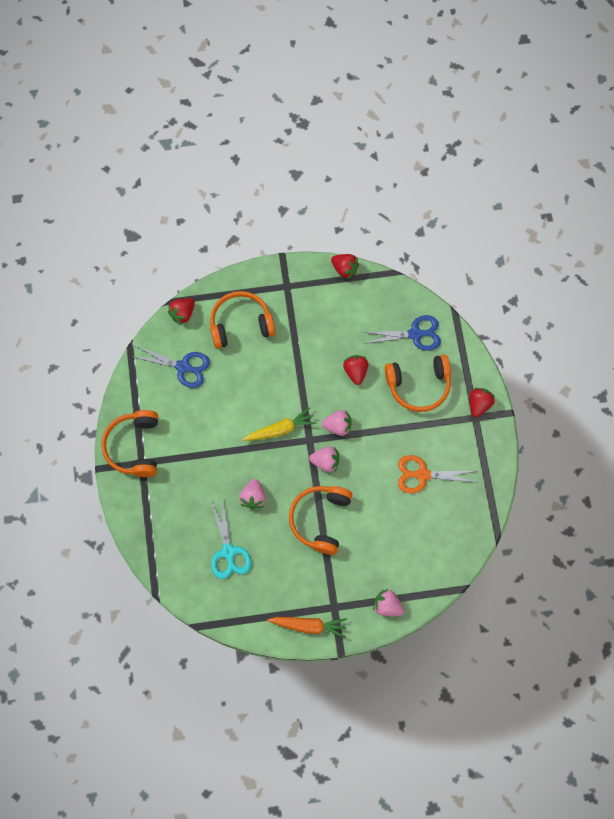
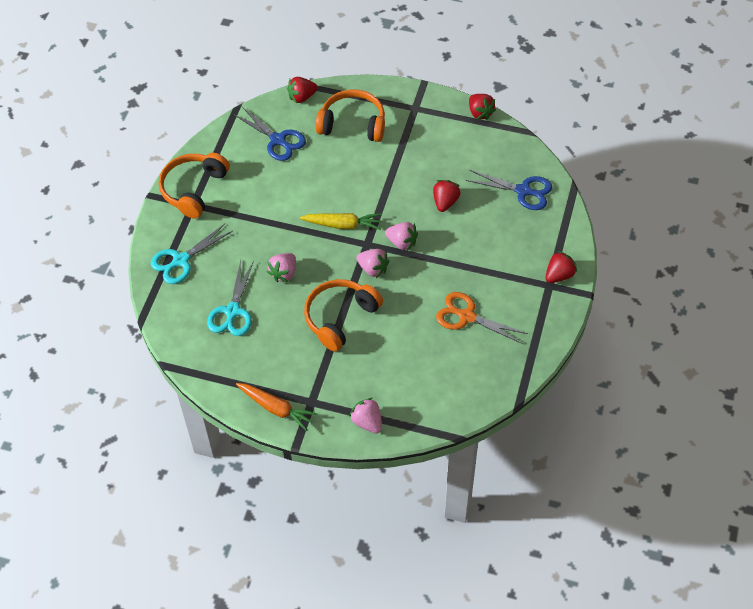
camera: 25 degrees right, 15 degrees down
orange headphones [385,355,451,412] -> none
none -> turquoise scissors [151,224,233,284]

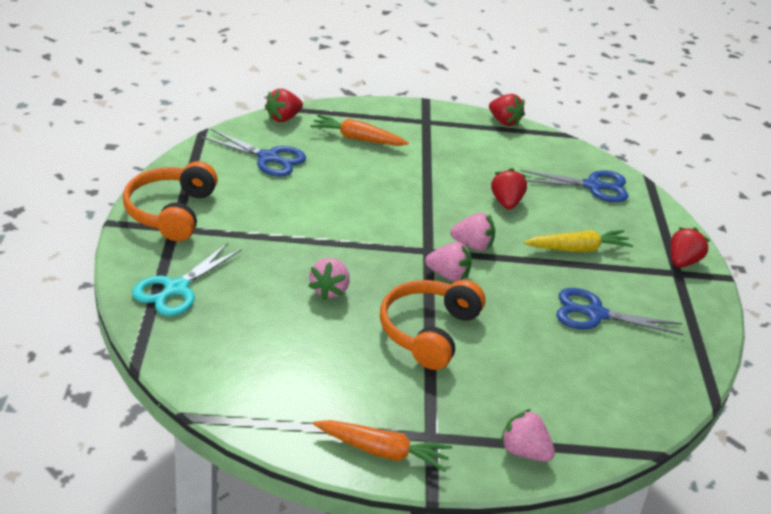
camera: 20 degrees left, 20 degrees down
turquoise scissors [207,261,254,336] -> none
yellow carrot [300,213,382,230] -> yellow carrot moved to [524,230,633,252]
orange headphones [316,89,385,142] -> orange carrot [310,115,409,146]
orange scissors [436,292,528,344] -> blue scissors [556,288,683,335]

